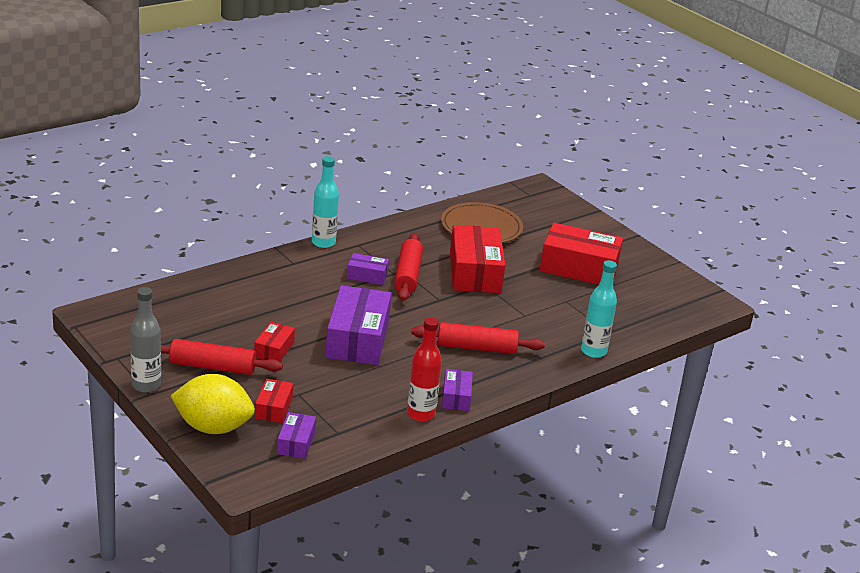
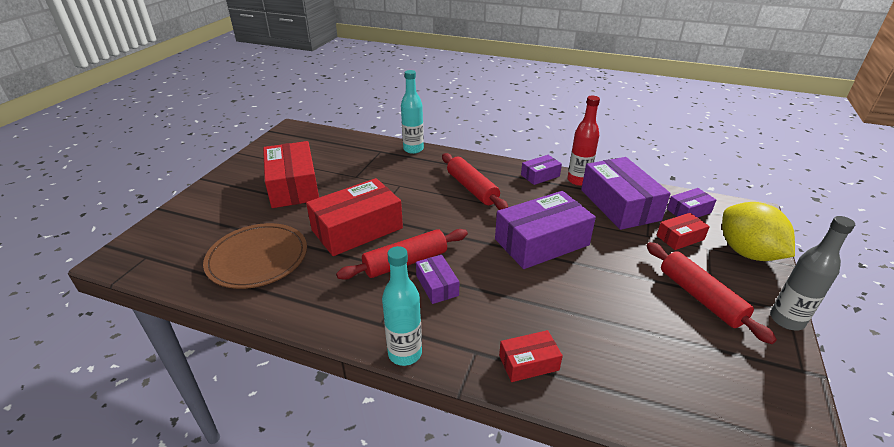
camera: 120 degrees left, 5 degrees up
red box [254,322,295,362] -> red box moved to [499,330,563,382]
none -> purple box [581,157,671,230]

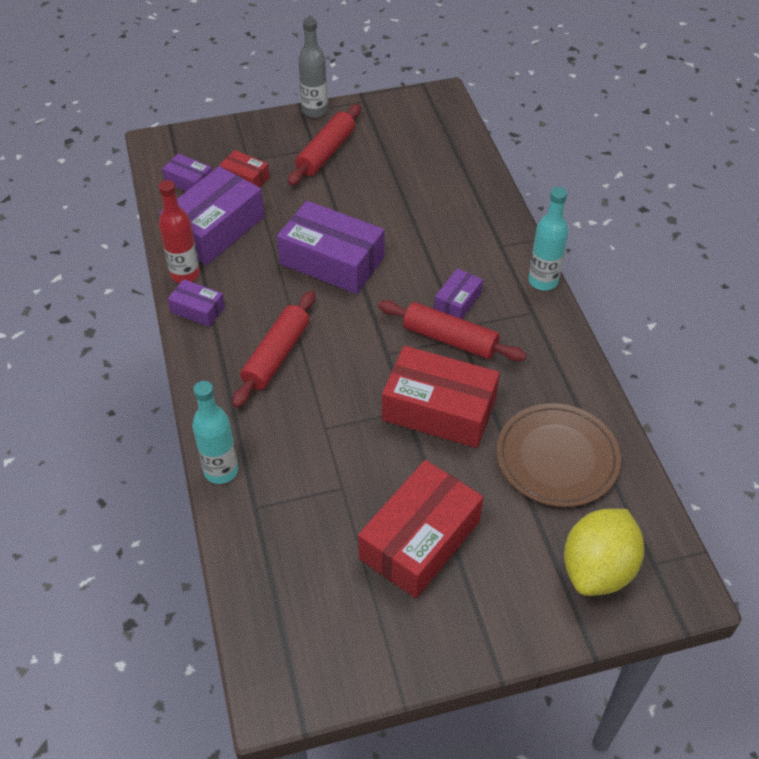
camera: 125 degrees left, 15 degrees up
red box [499,330,563,382] -> none
yellow lemon [722,202,795,261] -> yellow lemon moved to [564,509,644,596]

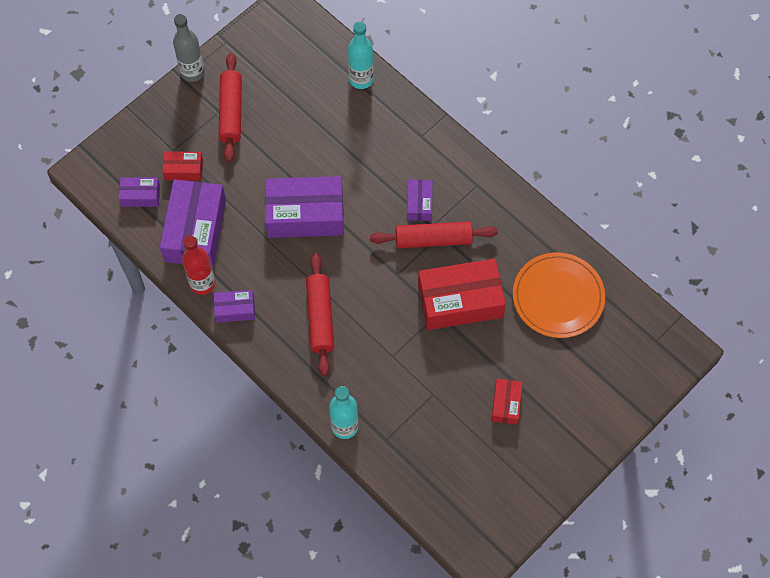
camera: 30 degrees left, 15 degrees up
red box [358,460,483,598] -> red box [491,379,523,425], size x0.50
brown plate [497,403,621,507] -> orange plate [513,252,605,338]
turquoise bottle [528,187,568,291] -> turquoise bottle moved to [348,21,373,89]
yellow lemon [564,509,644,596] -> none

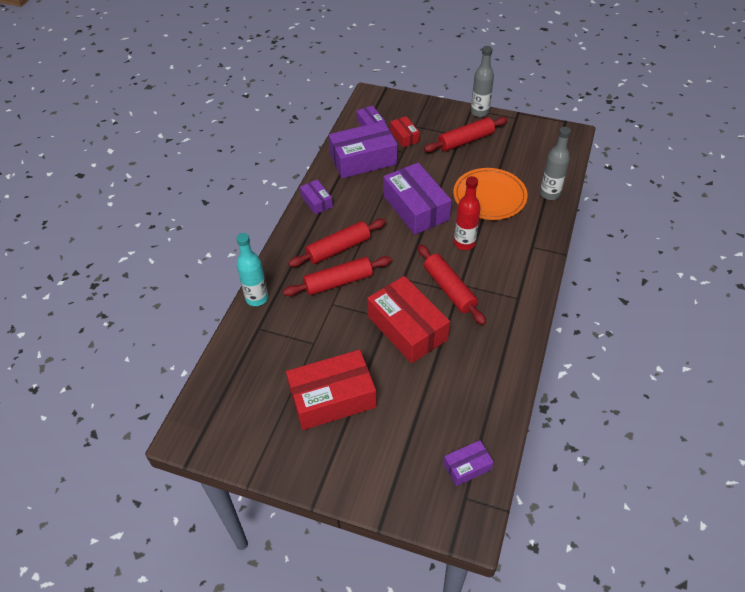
camera: 65 degrees right, 15 degrees down
red bottle [182,235,215,295] -> red bottle moved to [454,176,481,250]
turquoise bottle [348,21,373,89] -> grey bottle [540,127,571,200]
purple box [407,180,433,221] -> purple box moved to [443,440,494,486]
red box [491,379,523,425] -> red box [286,350,377,430], size x2.01
orange plate [513,252,605,338] -> orange plate moved to [453,168,528,220]
none -> red rolling pin [283,256,392,296]

